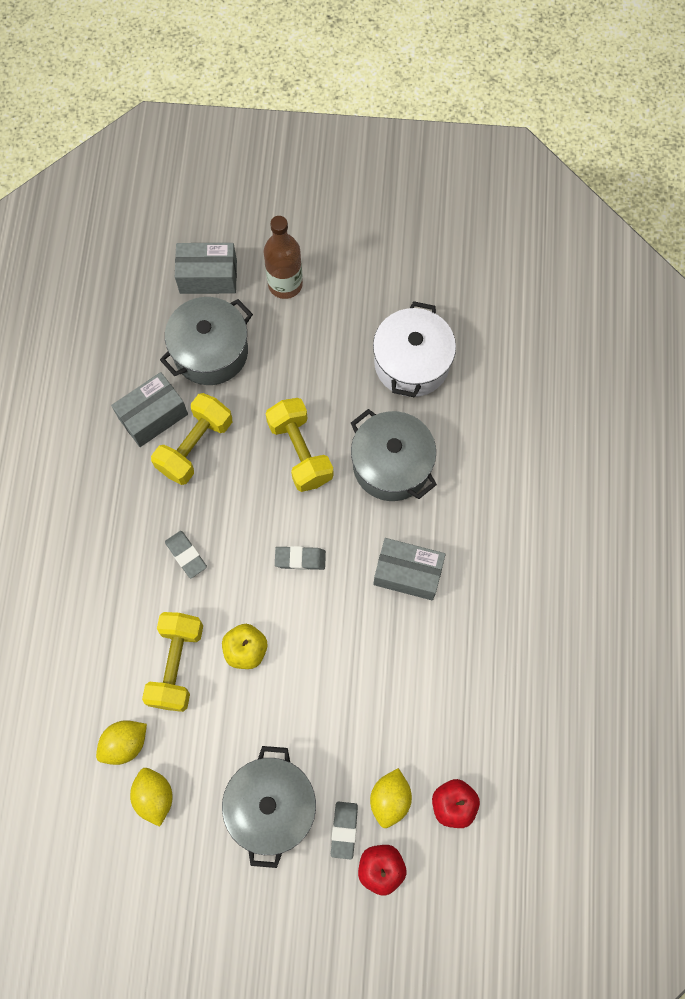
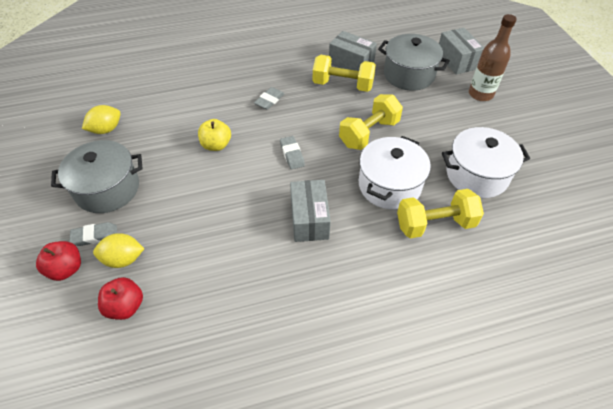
camera: 70 degrees right, 20 degrees down
yellow lemon [96,720,147,765] -> none
yellow dumbbell [142,612,203,712] -> yellow dumbbell moved to [397,189,484,238]
grey pot [351,409,437,501] -> white pot [359,136,431,210]

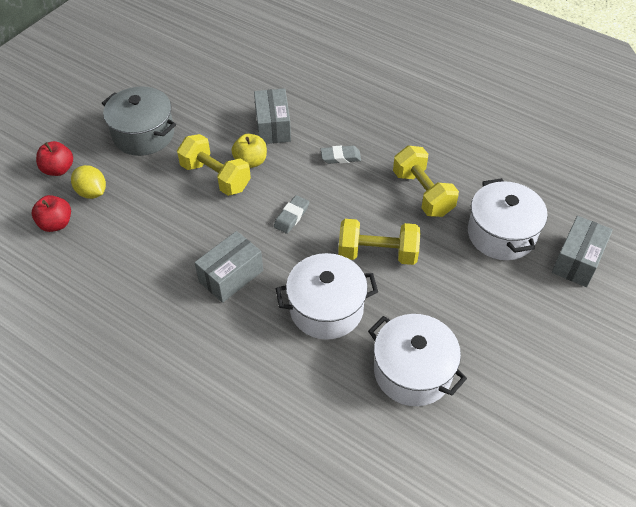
camera: 50 degrees right, 0 degrees up
grey eraser [69,222,117,246] -> none
yellow lemon [82,105,121,134] -> none
grey box [329,31,377,71] -> grey box moved to [254,88,291,144]
grey pot [378,34,450,91] -> white pot [468,178,548,260]
yellow dumbbell [397,189,484,238] -> yellow dumbbell moved to [177,134,251,196]
brown bottle [469,14,517,101] -> none

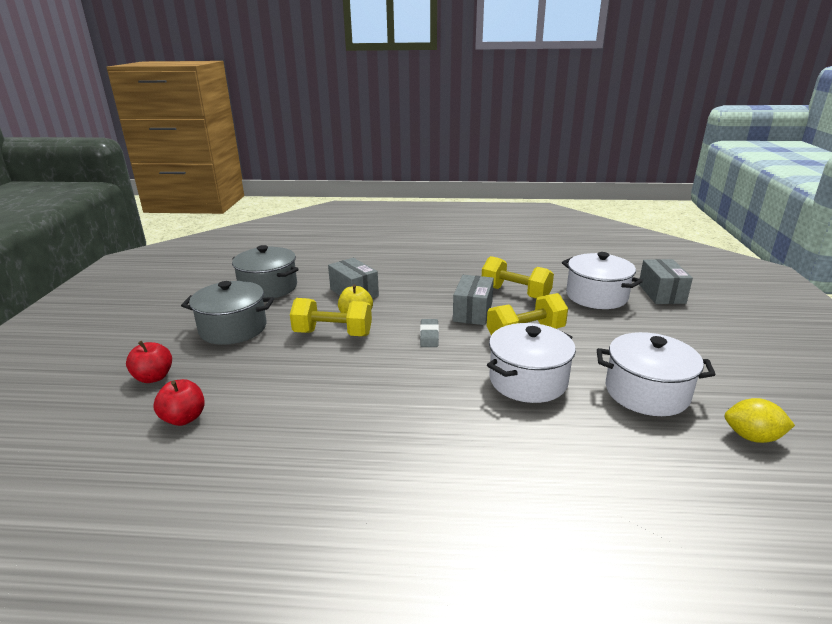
camera: 30 degrees left, 25 degrees down
yellow lemon [71,165,106,199] -> yellow lemon moved to [725,398,795,443]
grey box [194,231,263,303] -> grey box moved to [453,275,494,325]
grey eraser [321,146,361,164] -> none
none -> grey pot [232,245,299,298]

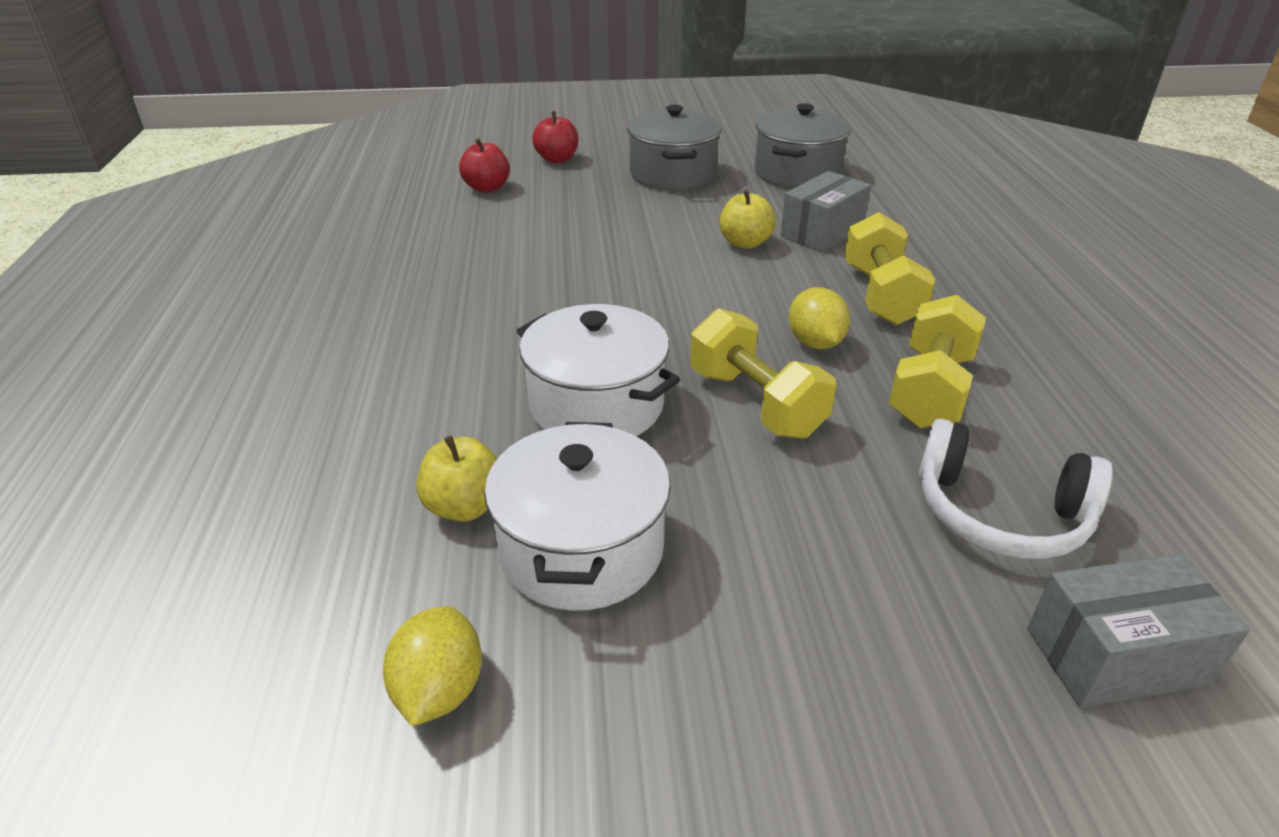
camera: 80 degrees right, 10 degrees up
yellow dumbbell [290,298,372,336] -> yellow dumbbell moved to [844,212,936,325]
grey eraser [420,319,439,347] -> none
grey box [453,275,494,325] -> yellow lemon [789,287,850,349]
white pot [562,252,643,309] -> white headphones [919,419,1113,559]
none -> yellow apple [416,436,498,522]

